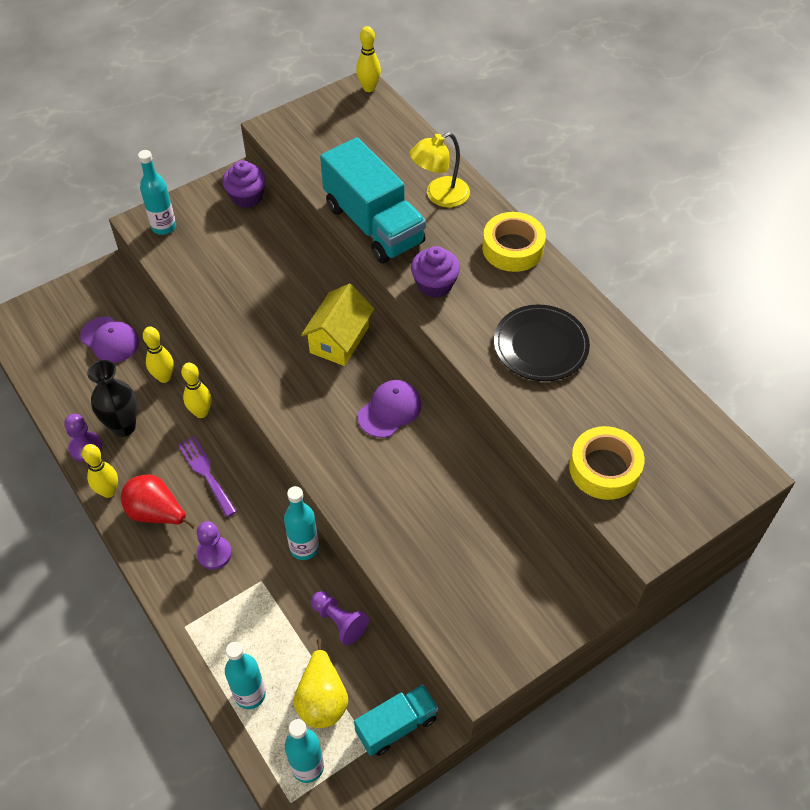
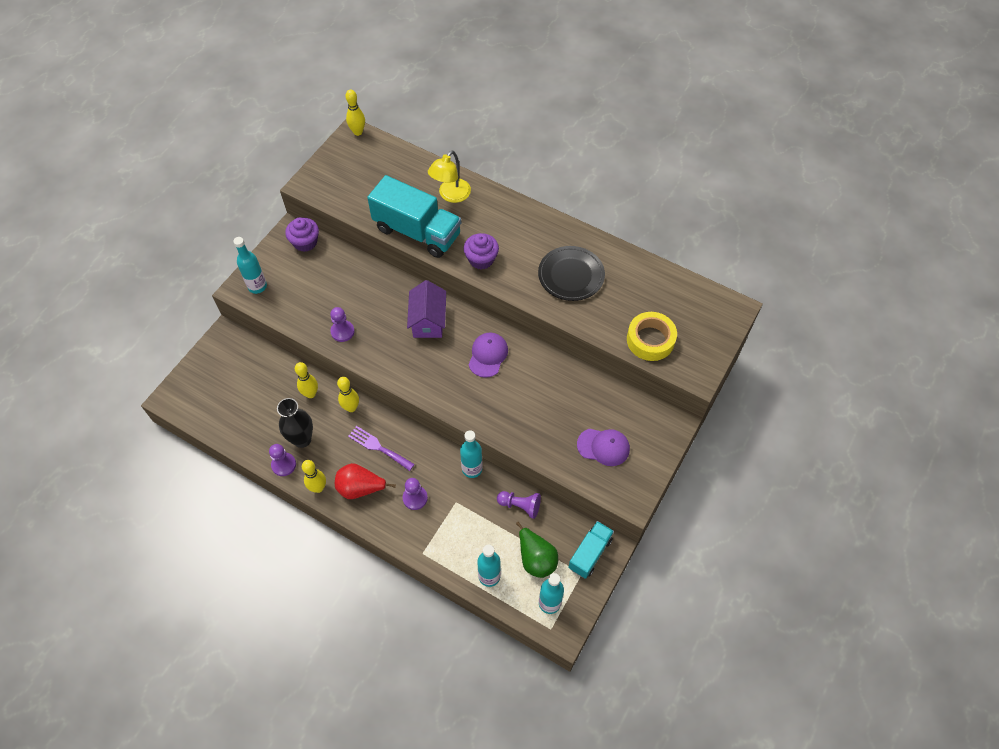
camera: 25 degrees left, 5 degrees up
purple cap [80,317,139,363] -> purple cap moved to [577,429,630,466]
yellow pear [294,639,348,728] -> green pear [516,522,558,578]
yellow house [301,284,374,366] -> purple house [407,280,446,338]
yellow tape [482,212,546,272] -> none
none -> purple pawn [330,307,355,342]

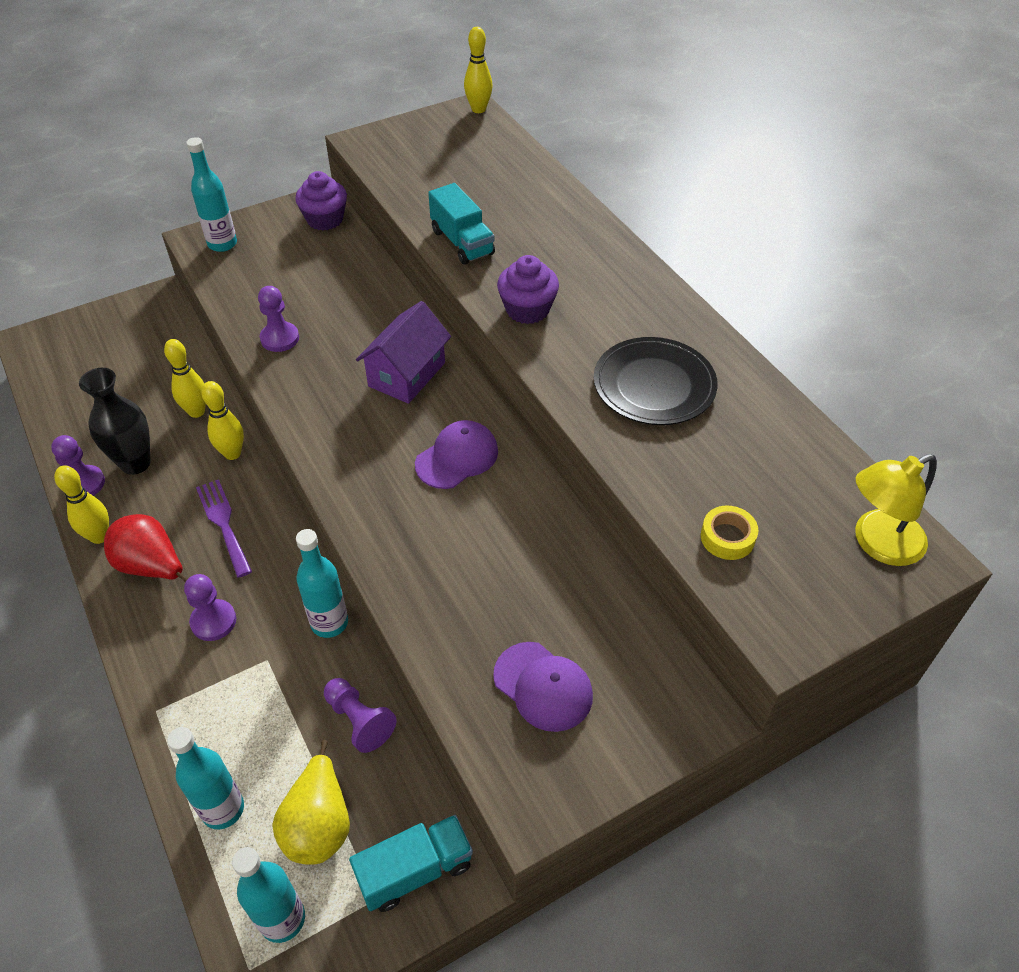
camera: 30 degrees right, 10 degrees down
turquoise truck [367,175,461,258] -> turquoise truck [428,183,495,265], size x0.56
yellow lamp [428,151,471,203] -> yellow lamp moved to [855,454,937,566]
green pear [516,522,558,578] -> yellow pear [272,740,350,865]
yellow tape [627,312,677,361] -> yellow tape [701,506,758,560], size x0.56

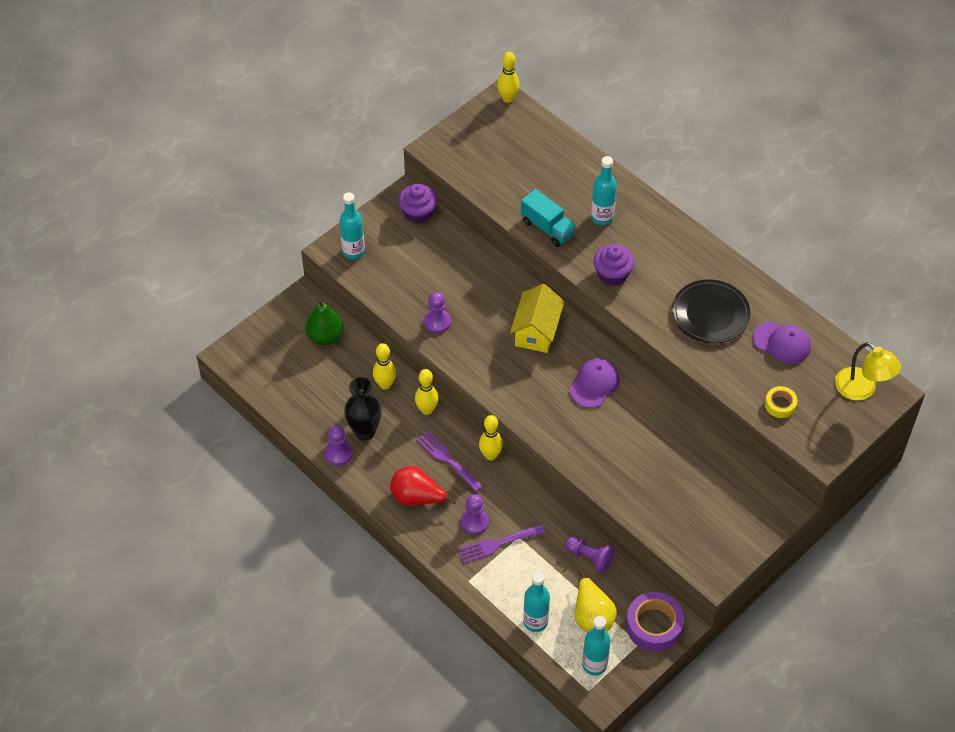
camera: 15 degrees left, 5 degrees up
yellow bowling pin [54,465,109,544] -> yellow bowling pin moved to [479,415,503,461]
turquoise bottle [296,529,348,638] -> turquoise bottle moved to [591,156,617,225]
turquoise truck [349,815,473,912] -> purple tape [626,592,684,652]
purple house [356,301,451,404] -> yellow house [510,284,565,353]
purple cap [493,642,593,732] -> purple cap moved to [753,321,811,364]
yellow lamp [855,454,937,566] -> yellow lamp turned 90 degrees counterclockwise [835,342,901,401]
none -> green pear [305,300,343,345]
none -> purple fork [458,524,545,563]

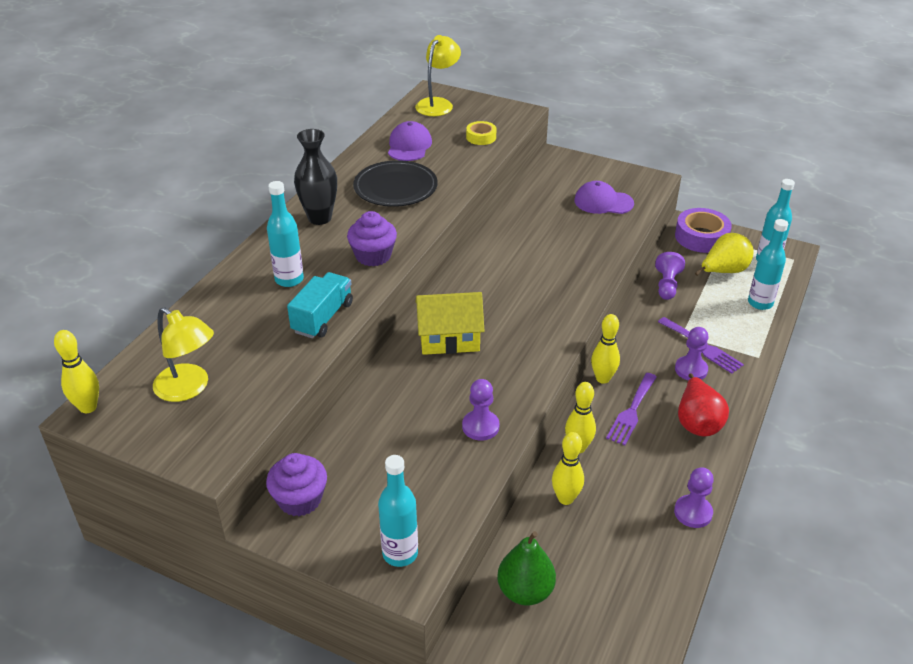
camera: 110 degrees left, 15 degrees down
black vase [344,377,382,441] -> black vase moved to [294,129,337,225]
purple cap [570,358,620,408] -> purple cap moved to [574,181,634,214]
none -> yellow lamp [153,307,214,402]

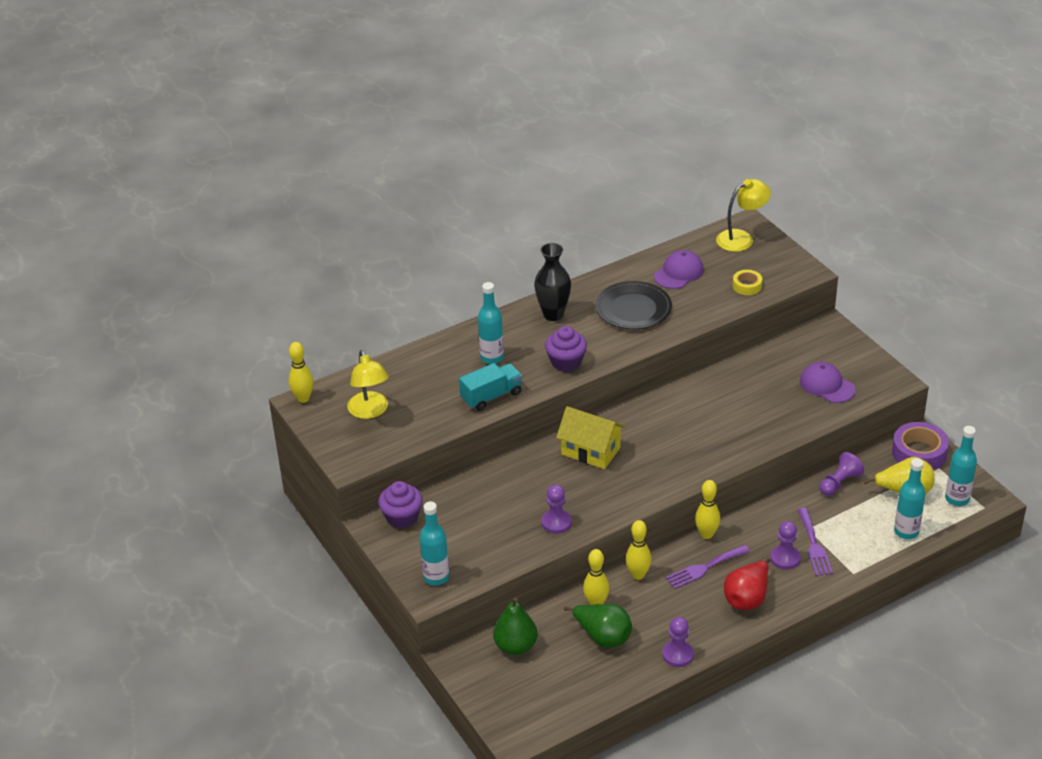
camera: 35 degrees right, 0 degrees up
none -> green pear [564,604,632,648]

